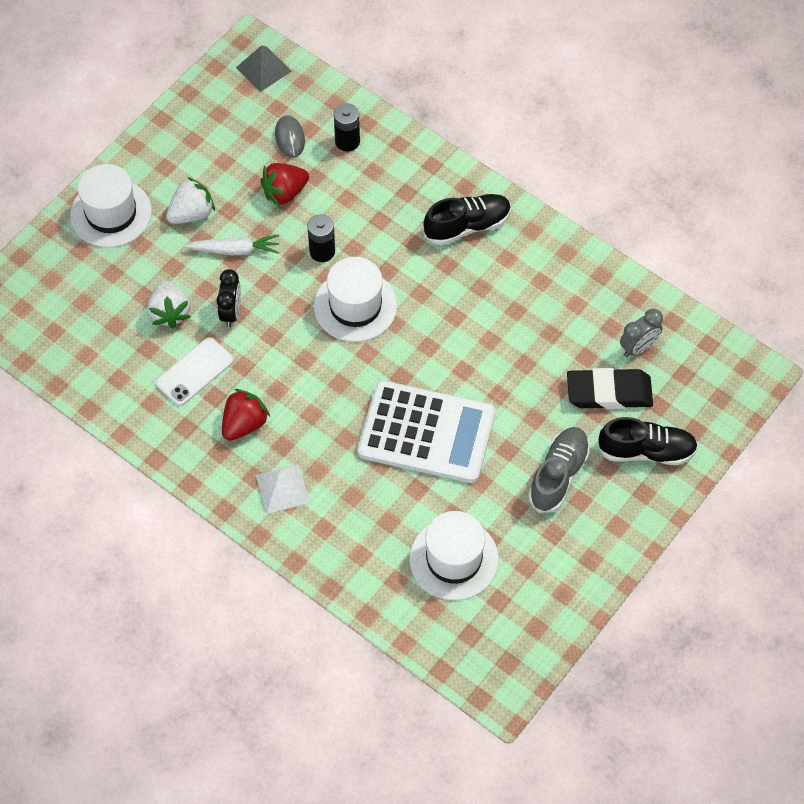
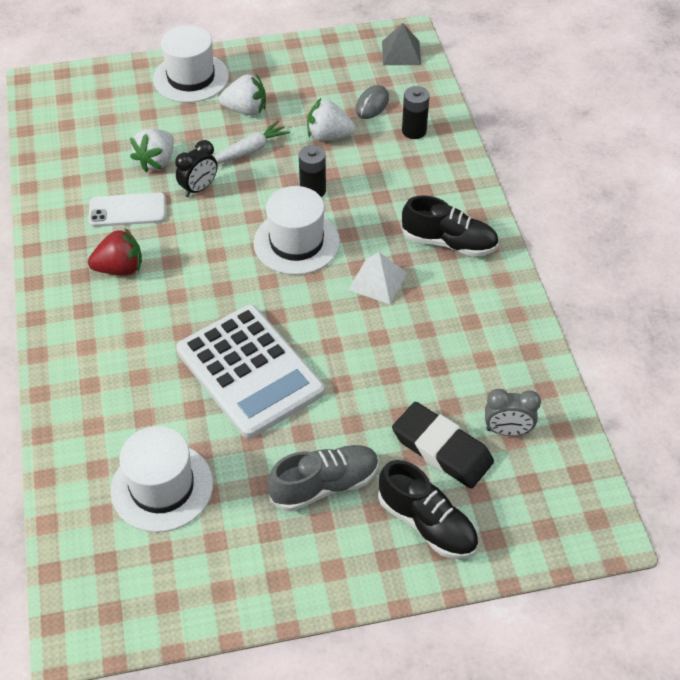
camera: 40 degrees right, 10 degrees down
white carrot [184,234,279,255] -> white carrot turned 75 degrees counterclockwise [214,121,291,164]
white pyramid [256,464,310,514] -> white pyramid moved to [348,252,407,304]
red strawberry [261,163,309,206] -> white strawberry [307,98,355,141]

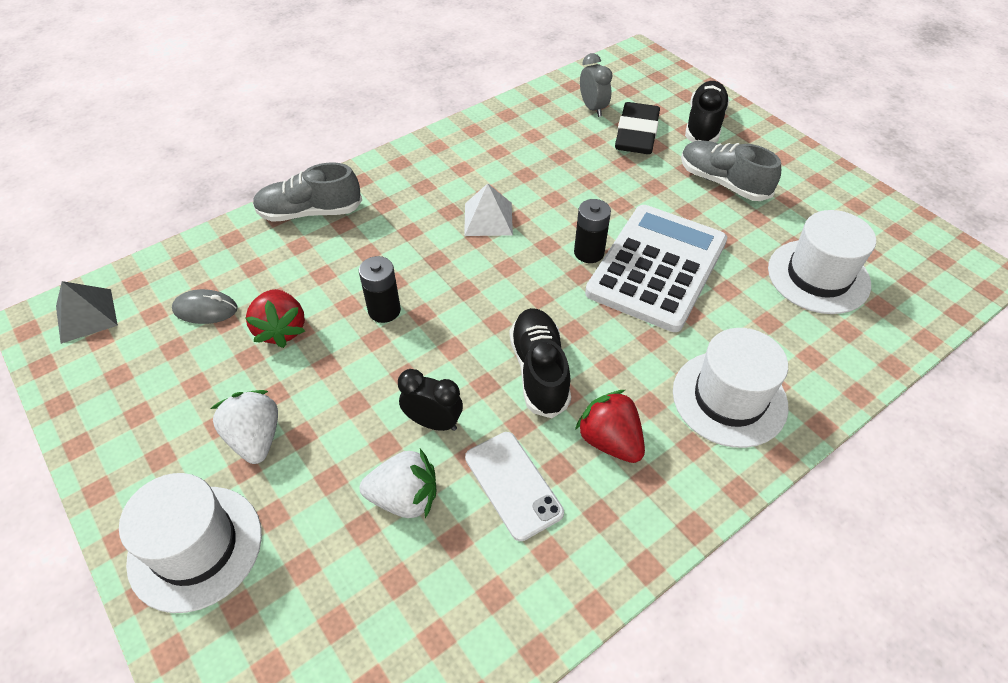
camera: 115 degrees left, 0 degrees up
white carrot [214,121,291,164] -> none
white hat [253,186,340,275] -> white hat moved to [673,328,788,448]
white strawberry [307,98,355,141] -> red strawberry [245,289,305,348]
black shoe [401,196,499,257] -> black shoe moved to [510,308,571,418]
black battery [402,86,430,139] -> black battery moved to [574,199,611,263]
none -> grey shoe [253,163,362,222]

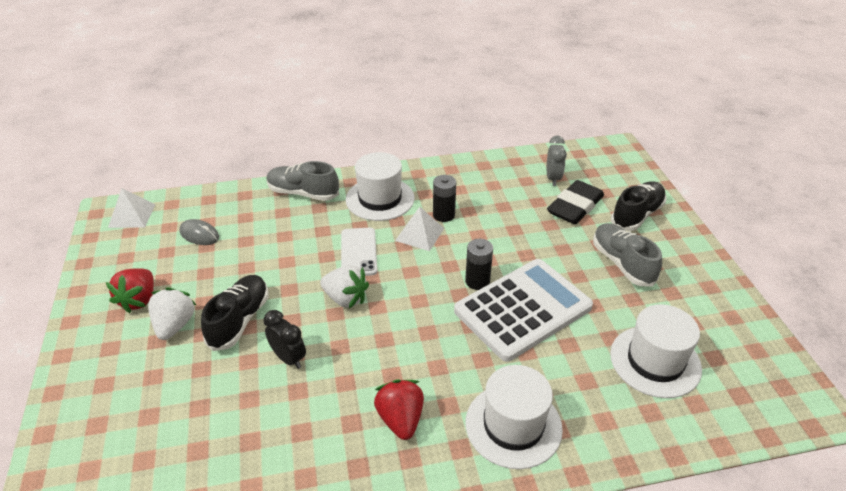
camera: 25 degrees right, 10 degrees down
grey pyramid [56,281,118,344] -> white pyramid [108,188,156,228]
white hat [119,473,262,613] -> white hat moved to [346,152,414,221]
red strawberry [245,289,305,348] -> red strawberry moved to [106,268,154,313]
black battery [359,256,401,323] -> black battery moved to [433,175,456,222]
white strawberry [360,449,436,518] -> white strawberry moved to [320,265,369,308]
white phone [465,432,564,541] -> white phone moved to [341,228,377,276]
black shoe [510,308,571,418] -> black shoe moved to [201,275,268,351]

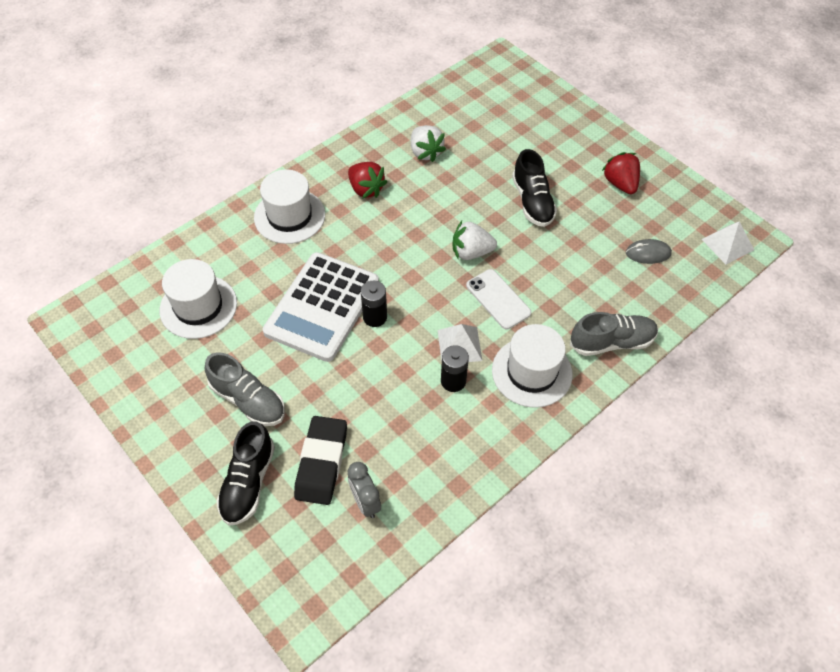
camera: 150 degrees right, 15 degrees up
white strawberry [148,287,196,340] -> white strawberry moved to [411,125,446,162]
black clock [263,310,306,369] -> none

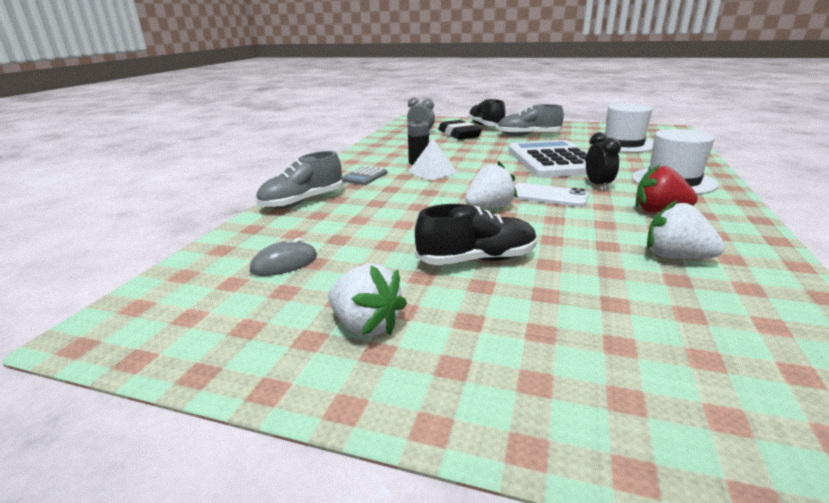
camera: 150 degrees right, 30 degrees down
black battery [361,281,387,327] -> none
white phone [466,269,531,329] -> white phone moved to [513,183,589,207]
white hat [492,324,573,408] -> grey calculator [342,166,388,185]
black shoe [512,149,557,227] -> black shoe turned 120 degrees clockwise [415,204,537,265]
red strawberry [602,152,640,194] -> white strawberry [328,263,407,337]
white pyramid [701,221,754,264] -> none
none -> black clock [586,132,621,191]

